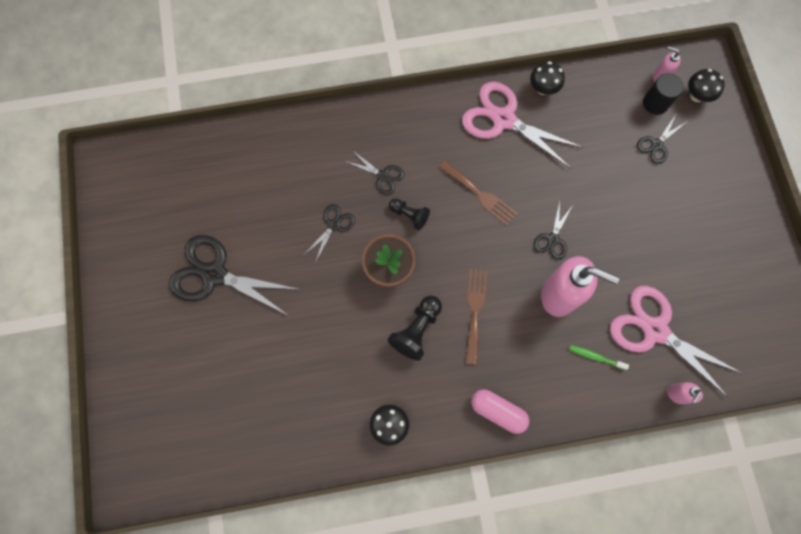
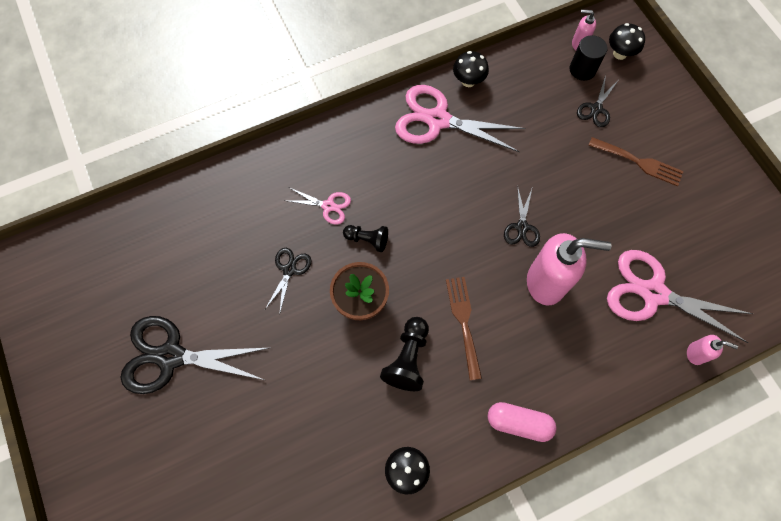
camera: 15 degrees left, 5 degrees down
black scissors [345,150,404,195] -> pink scissors [284,188,351,225]
brown fork [439,160,518,226] -> brown fork moved to [588,137,684,186]
green toothbrush [569,345,629,370] -> none
pink soap dispenser [667,382,703,404] -> pink soap dispenser turned 90 degrees counterclockwise [687,335,738,365]

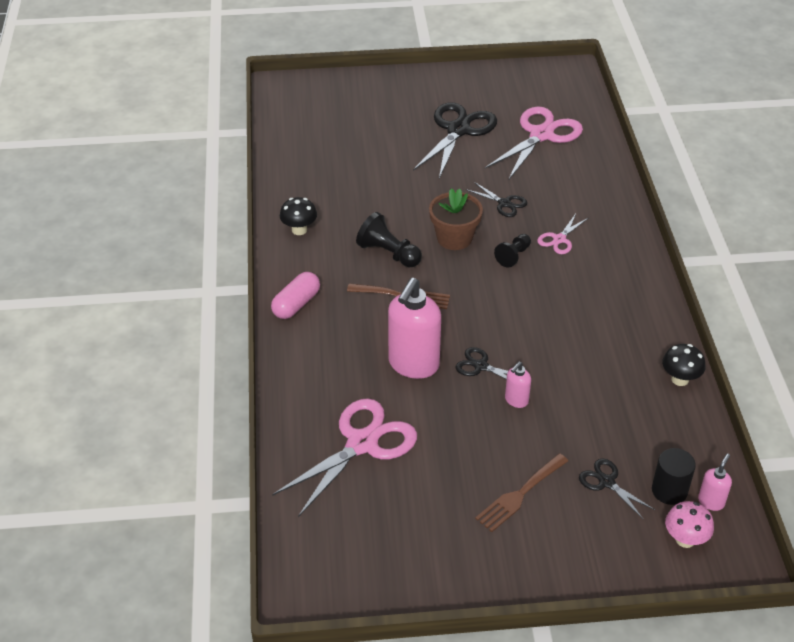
camera: 110 degrees right, 25 degrees down
pink scissors [395,85,525,152] -> pink scissors moved to [485,107,583,180]
black mushroom [609,23,645,60] -> pink mushroom [665,501,714,548]
pink soap dispenser [687,335,738,365] -> pink soap dispenser moved to [505,362,531,408]

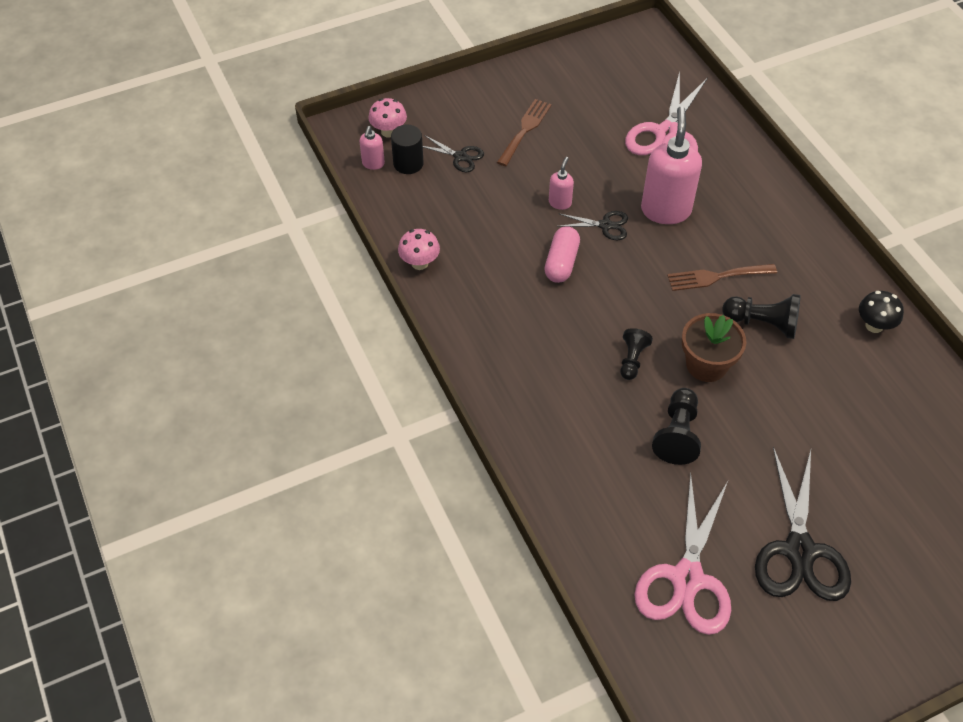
camera: 160 degrees right, 10 degrees up
pink capsule [271,272,320,319] -> pink capsule moved to [544,226,580,283]
black scissors [465,182,527,217] -> black pawn [652,388,701,465]
pink scissors [537,214,588,254] -> none
black mushroom [662,344,705,386] -> pink mushroom [398,229,440,270]

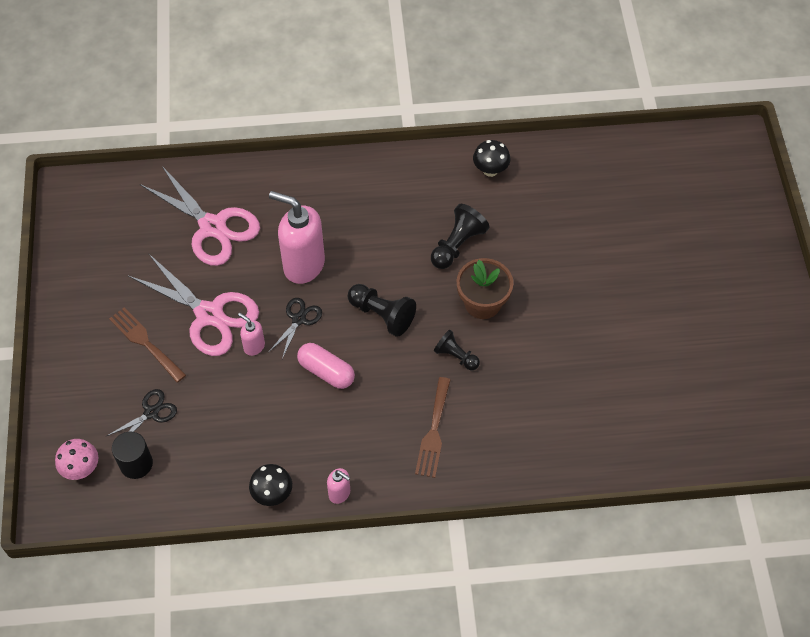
camera: 70 degrees left, 5 degrees up
pink soap dispenser [360,126,385,170] -> pink soap dispenser moved to [327,468,350,504]
pink mushroom [398,229,440,270] -> black mushroom [249,464,292,506]
pink scissors [634,472,731,635] -> pink scissors moved to [128,253,259,356]
black pawn [652,388,701,465] -> black pawn moved to [348,284,416,337]
brown fork [667,264,777,291] -> brown fork moved to [415,377,451,478]
black scissors [755,447,851,601] -> none

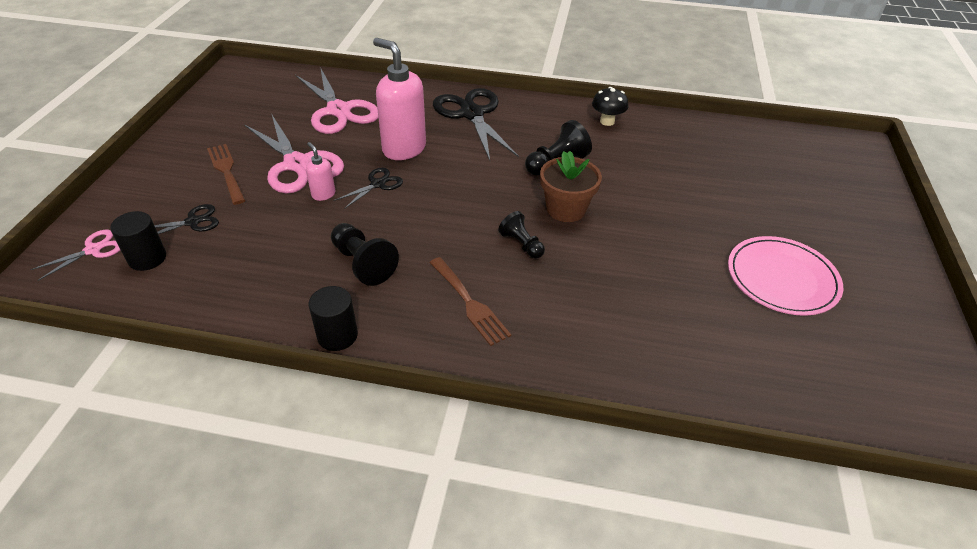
camera: 15 degrees right, 15 degrees down
pink mushroom [55,439,98,480] -> pink scissors [31,230,120,281]
black mushroom [249,464,292,506] -> none
pink capsule [297,343,355,389] -> none
pink soap dispenser [327,468,350,504] -> black cylinder [309,286,358,351]
black pawn [348,284,416,337] -> black pawn moved to [331,223,399,286]
brown fork [415,377,451,478] -> brown fork turned 60 degrees counterclockwise [429,257,511,346]
none -> black scissors [433,88,519,160]
none -> pink plate [728,236,843,316]

